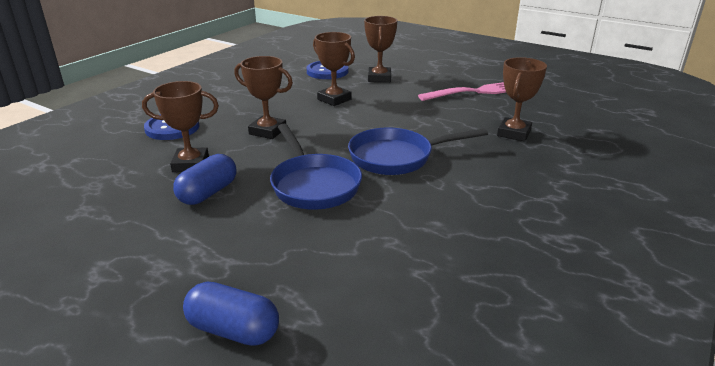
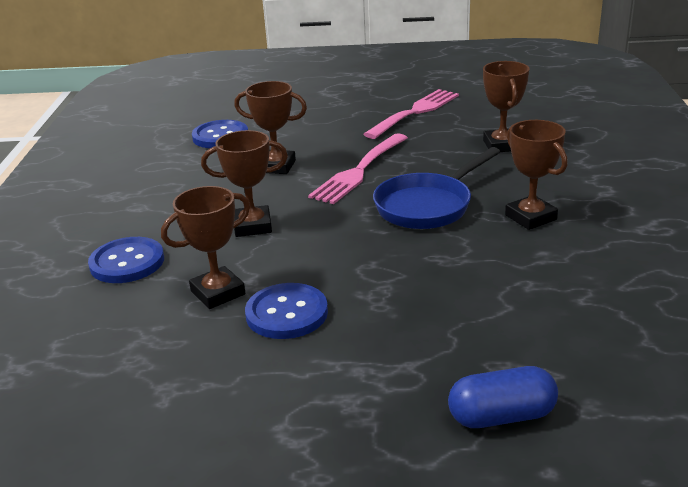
camera: 30 degrees left, 0 degrees up
blue capsule [173,154,237,205] -> blue button [245,283,328,339]
blue pan [270,124,362,210] -> none
brown trophy [364,16,398,82] -> brown trophy moved to [505,120,568,230]
none -> pink fork [308,133,408,204]

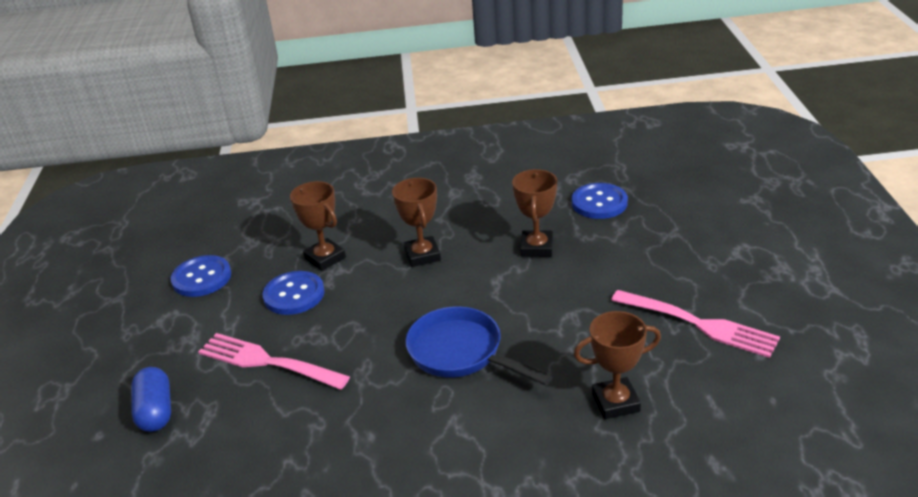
camera: 85 degrees right, 5 degrees up
blue button [88,237,164,283] -> blue button moved to [171,255,231,297]
pink fork [308,133,408,204] -> pink fork moved to [198,333,350,390]
brown trophy [505,120,568,230] -> none

